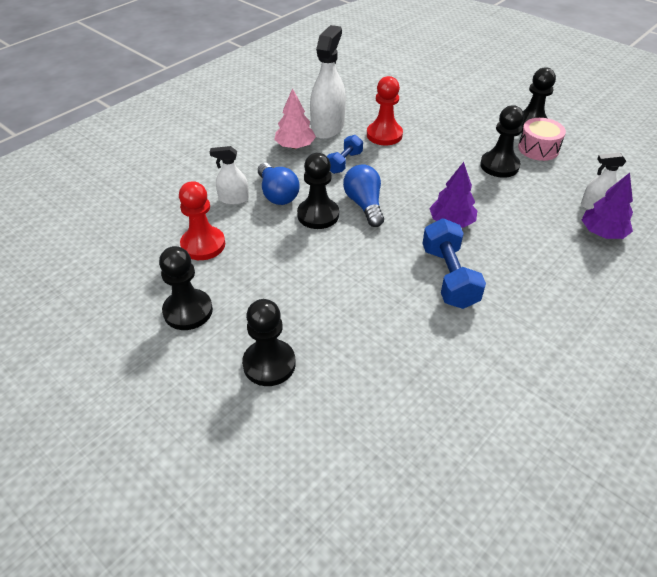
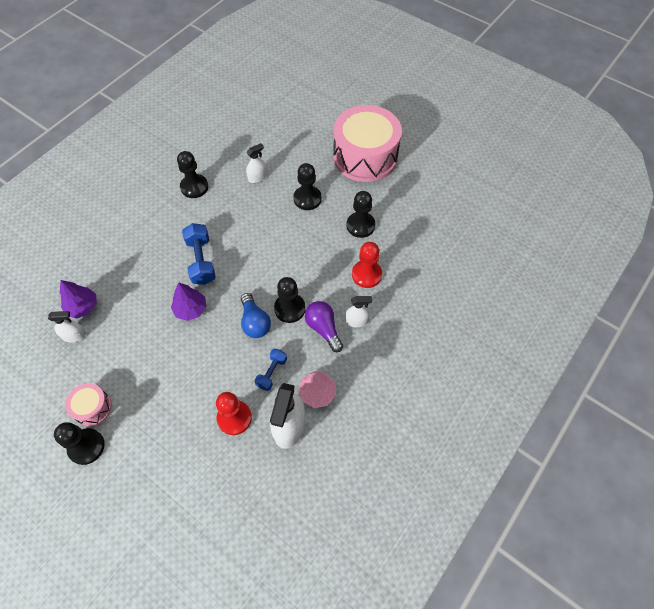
camera: 175 degrees right, 15 degrees up
blue light bulb [258,163,300,205] -> purple light bulb [305,301,343,352]
black pawn [480,105,524,178] -> black pawn moved to [177,151,208,198]
none -> white spray bottle [246,143,267,183]
none -> pink drum [333,105,402,182]

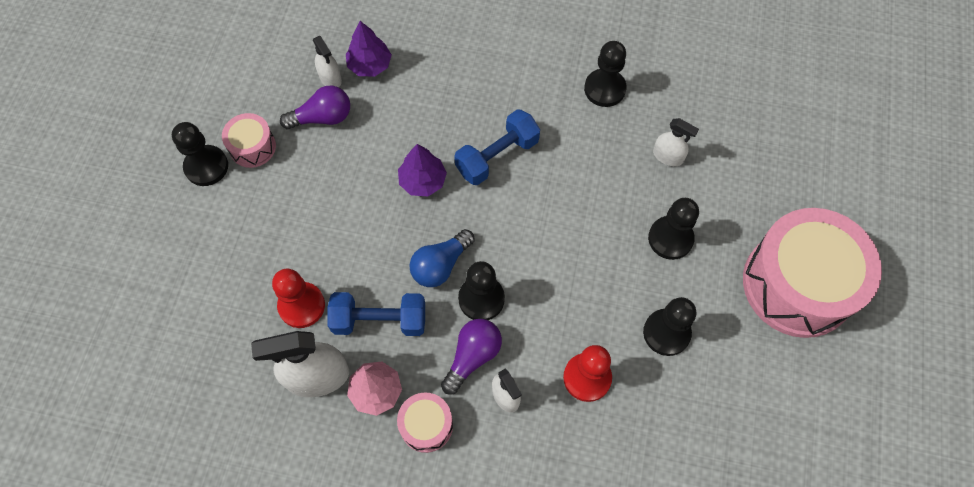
camera: 65 degrees right, 5 degrees up
blue dumbbell [255,349,287,391] -> blue dumbbell [327,292,425,336], size x1.63
none -> purple light bulb [280,86,350,129]
none -> pink drum [397,393,453,453]

